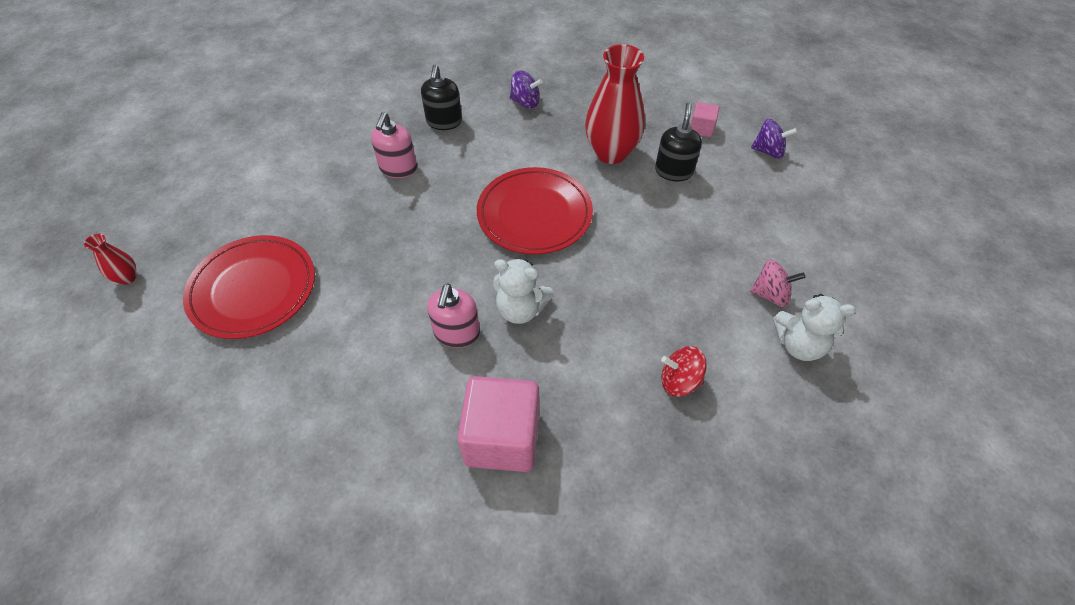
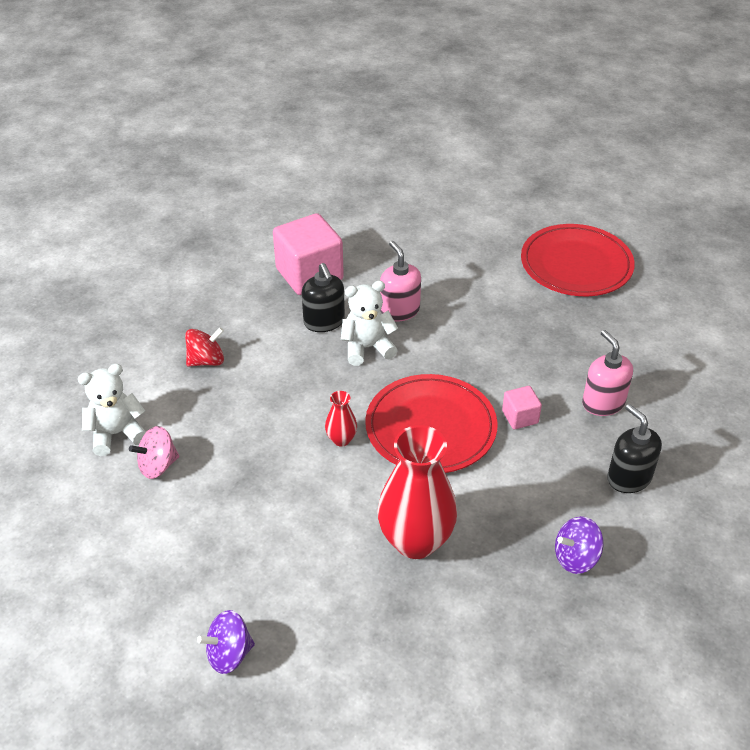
camera: 145 degrees right, 10 degrees down
red vase [84,234,137,285] -> red vase moved to [325,391,357,447]
black soap dispenser [655,102,702,181] -> black soap dispenser moved to [302,263,345,332]
pink cube [690,102,719,137] -> pink cube moved to [502,386,542,429]

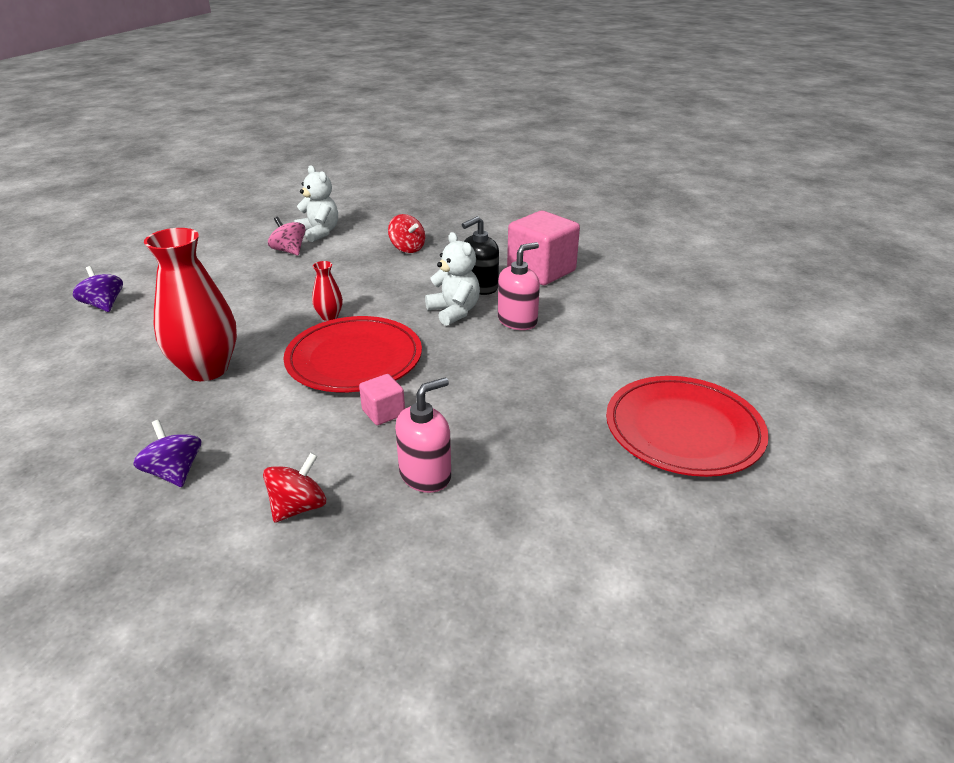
camera: 75 degrees right, 10 degrees down
black soap dispenser [607,404,662,493] -> red spinning top [263,453,326,523]

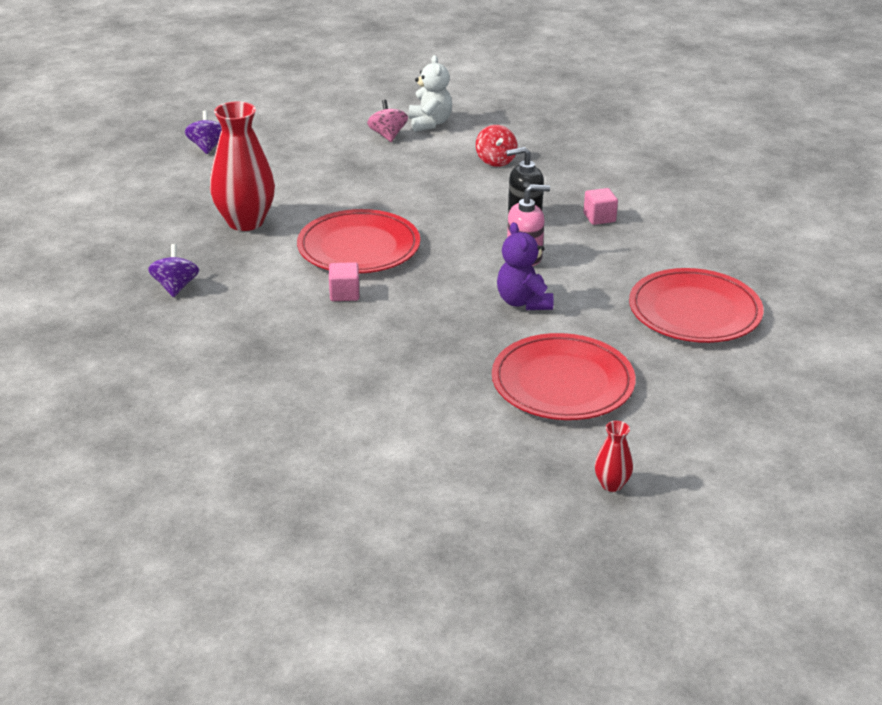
camera: 30 degrees right, 0 degrees up
red spinning top [263,453,326,523] -> none
red vase [312,261,343,321] -> red vase moved to [595,421,633,492]
pink soap dispenser [395,377,451,493] -> none
white teddy bear [425,232,480,326] -> none
pink cube [507,211,580,285] -> pink cube [584,188,618,225], size x0.48
none -> purple teddy bear [497,222,553,310]
none -> red plate [629,268,764,343]

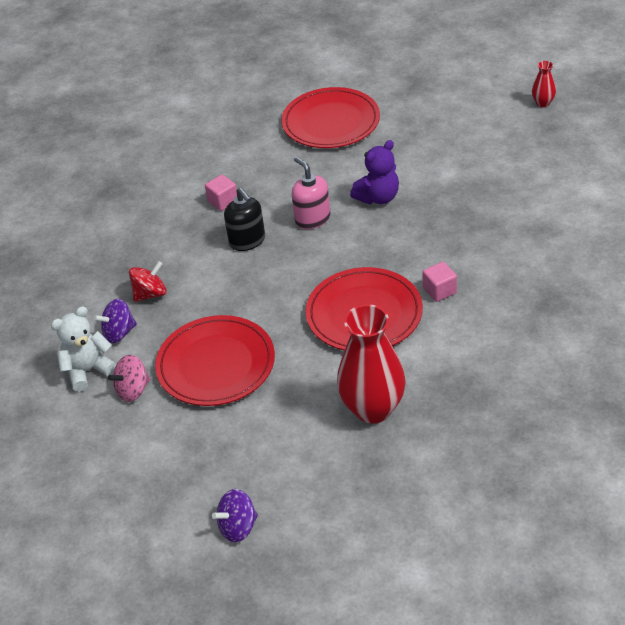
camera: 110 degrees left, 10 degrees up
purple spinning top [148,244,199,297] -> purple spinning top moved to [94,299,137,343]
red plate [492,333,636,420] -> red plate moved to [155,315,275,406]

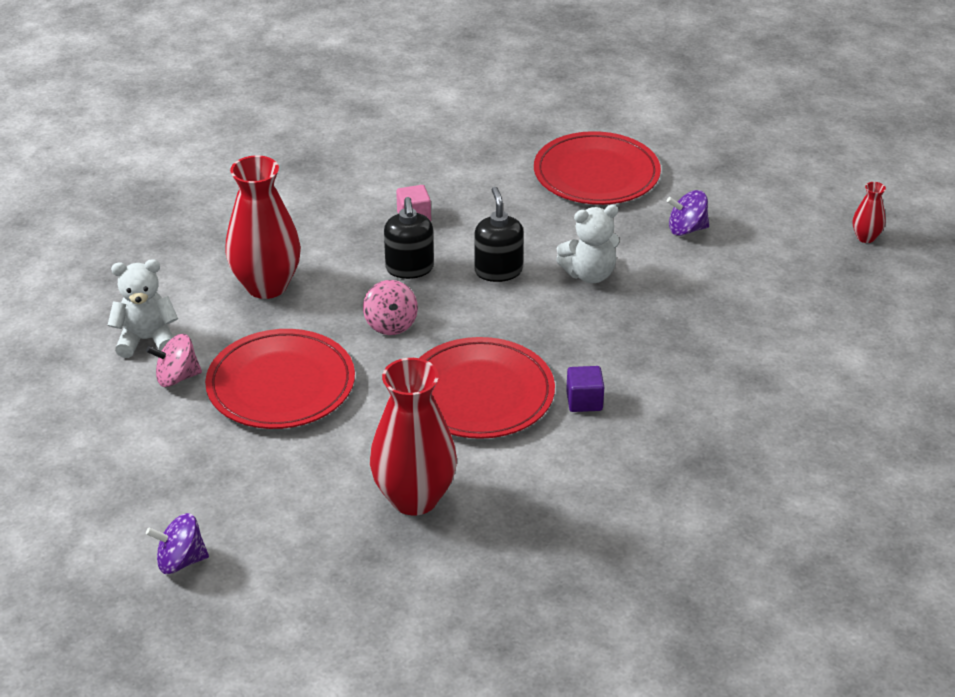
camera: 20 degrees right, 5 degrees down
purple spinning top [94,299,137,343] -> purple spinning top moved to [667,190,709,236]
red spinning top [129,261,167,302] -> red vase [225,155,301,299]
pink soap dispenser [292,157,331,229] -> black soap dispenser [475,187,524,282]
purple teddy bear [350,140,399,204] -> white teddy bear [556,205,619,283]
pink cube [422,262,457,302] -> purple cube [566,366,604,412]
none -> pink spinning top [363,280,418,335]

